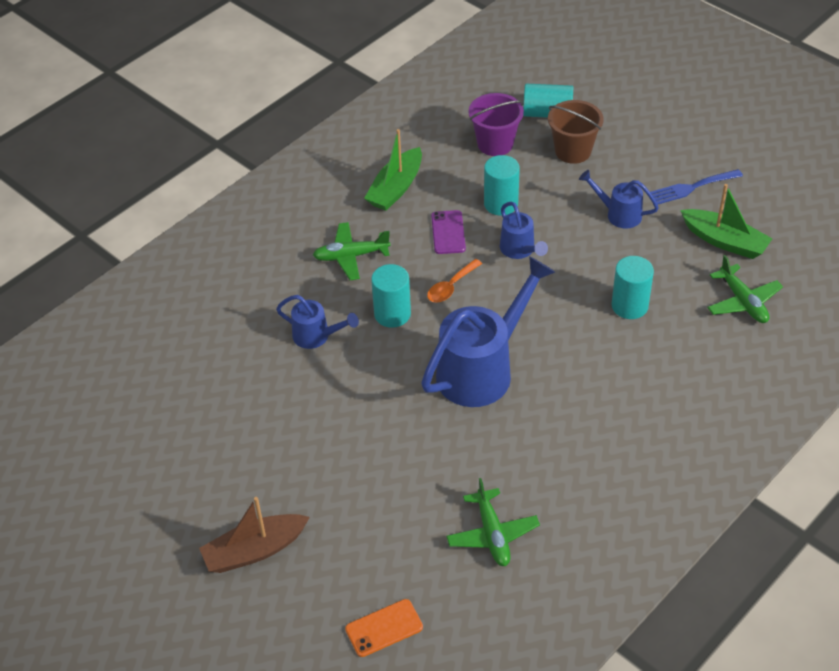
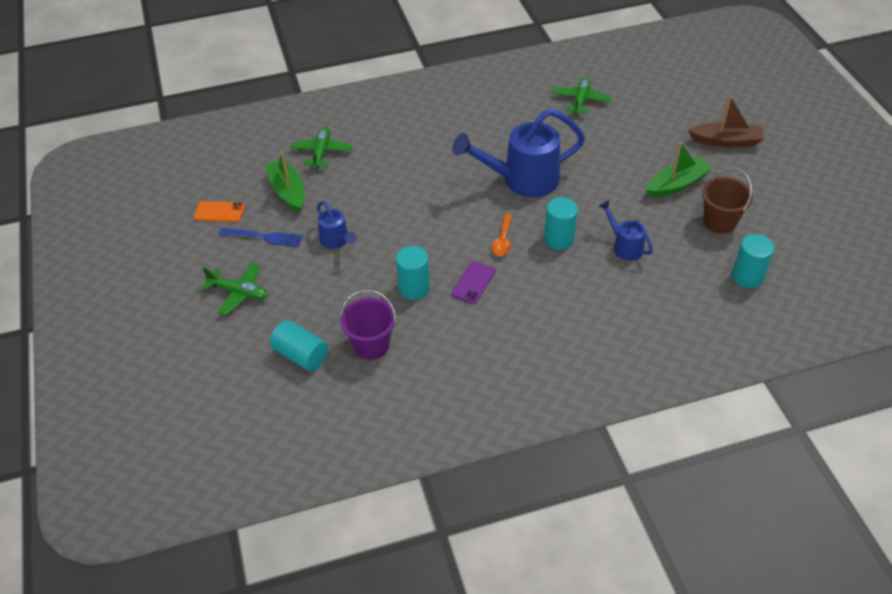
camera: 150 degrees left, 0 degrees up
green plane [313,222,391,280] -> green plane moved to [202,262,268,315]
orange phone [345,599,423,657] -> orange phone moved to [194,201,245,222]
green boat [364,129,422,211] -> green boat moved to [646,142,713,197]
orange spoon [427,259,482,303] -> orange spoon turned 120 degrees clockwise [491,214,513,256]
blue watering can [500,202,548,259] -> none
brown bucket [548,100,604,164] -> brown bucket moved to [702,168,753,234]
turquoise cylinder [611,256,654,319] -> turquoise cylinder moved to [732,234,774,288]

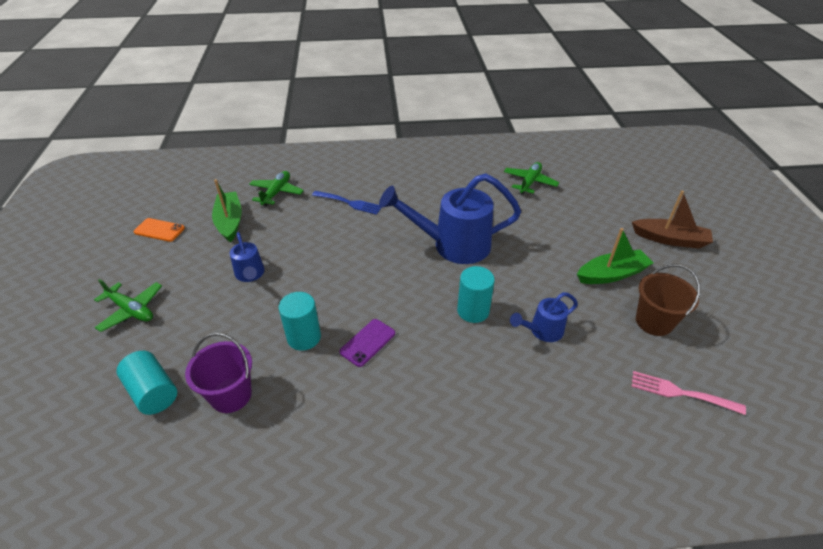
camera: 10 degrees right, 5 degrees down
blue fork [219,228,303,247] -> blue fork moved to [312,191,381,215]
orange spoon [491,214,513,256] -> none
blue watering can [599,200,653,261] -> blue watering can turned 90 degrees counterclockwise [510,292,578,342]
turquoise cylinder [732,234,774,288] -> pink fork [632,371,746,415]

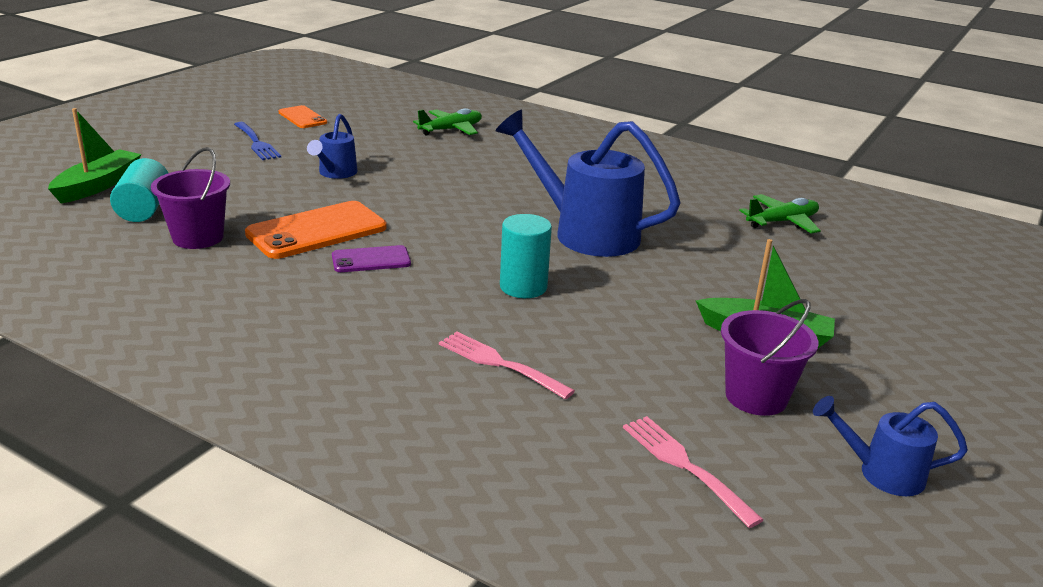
camera: 35 degrees right, 15 degrees down
green plane [94,279,162,332] -> none
green boat [212,179,242,243] -> green boat moved to [48,108,142,203]
turquoise cylinder [278,292,321,351] -> orange phone [245,201,387,259]
blue fork [312,191,381,215] -> blue fork moved to [234,122,281,160]
blue watering can [510,292,578,342] -> blue watering can moved to [813,396,968,496]
brown boat [632,190,713,249] -> none
brown bucket [636,264,700,336] -> purple bucket [721,299,818,416]
none -> pink fork [439,332,575,399]

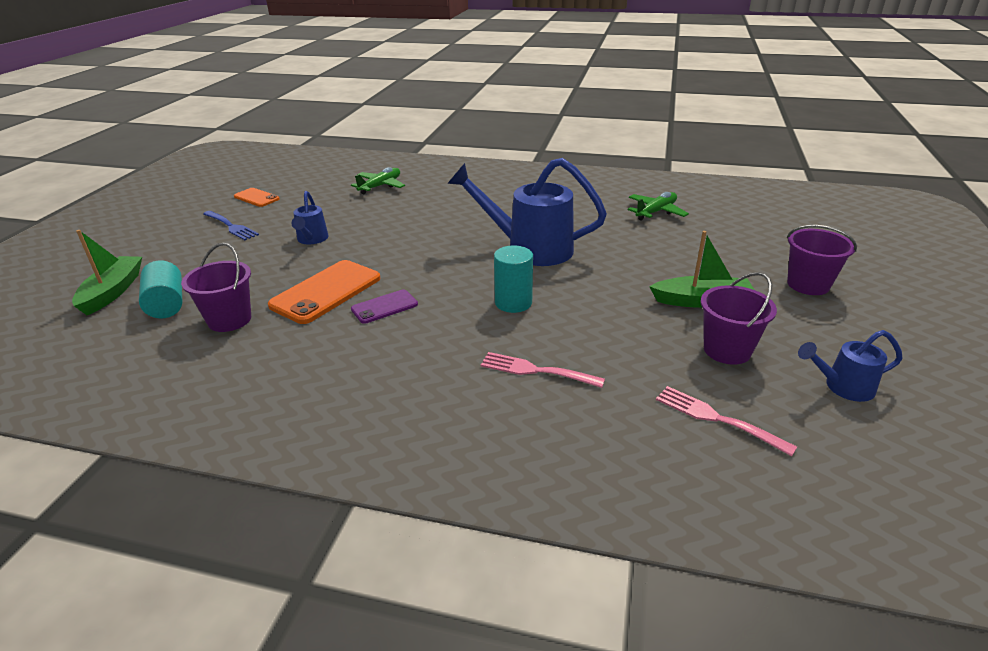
camera: 15 degrees left, 5 degrees up
none -> purple bucket [787,225,857,295]

